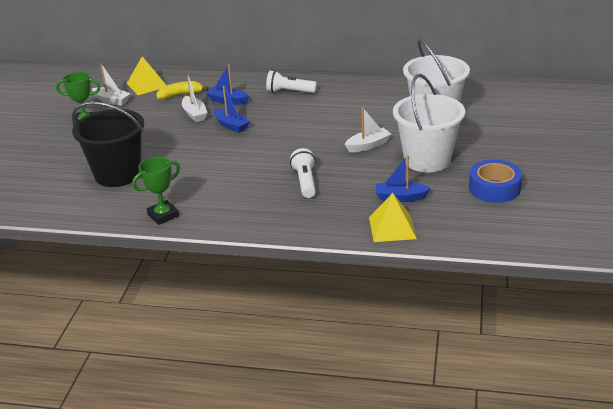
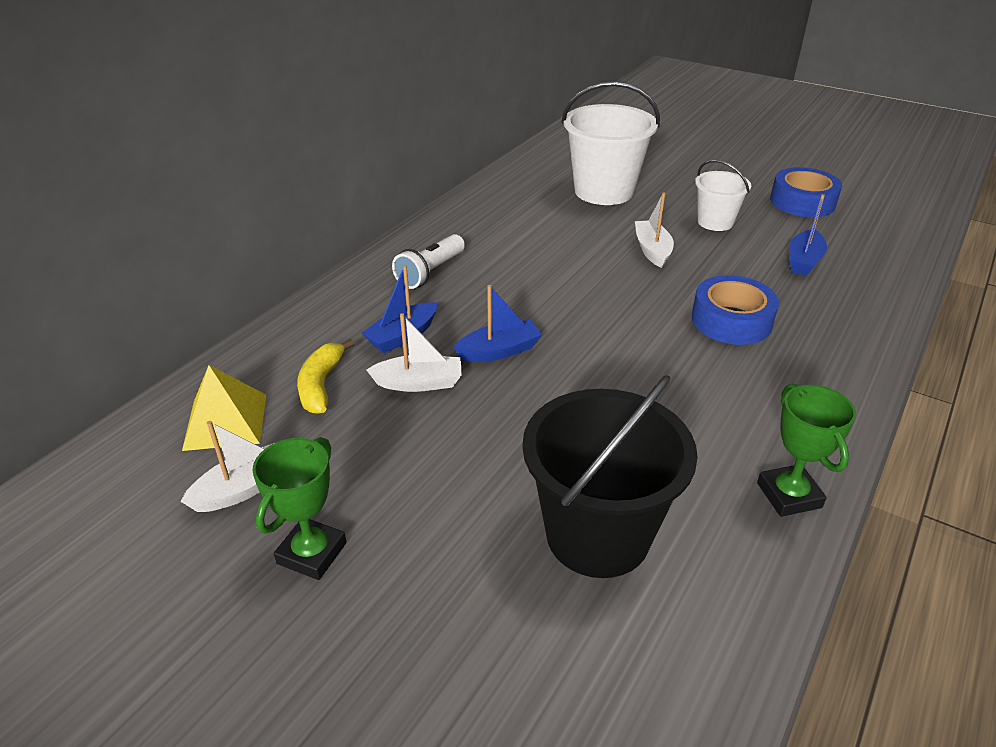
camera: 70 degrees left, 5 degrees up
white flashlight [290,148,316,198] -> blue tape [692,275,779,345]
yellow pyramid [369,193,417,242] -> none
white bucket [393,74,465,173] -> white bucket [695,160,751,231], size x0.56

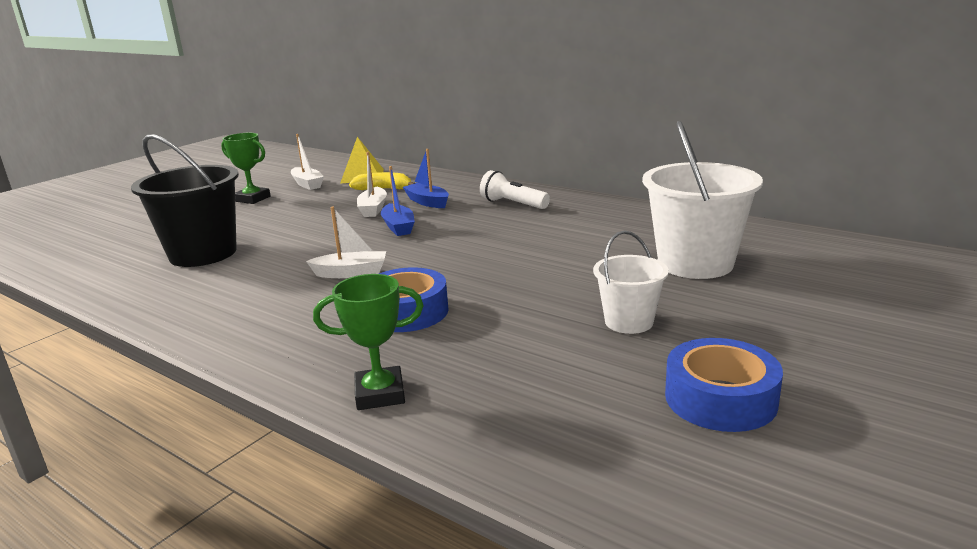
camera: 95 degrees right, 15 degrees down
white boat [635,192,674,268] -> white boat moved to [306,207,386,278]
green trophy [757,383,856,517] -> green trophy moved to [313,274,424,410]
blue boat [789,194,827,276] -> none

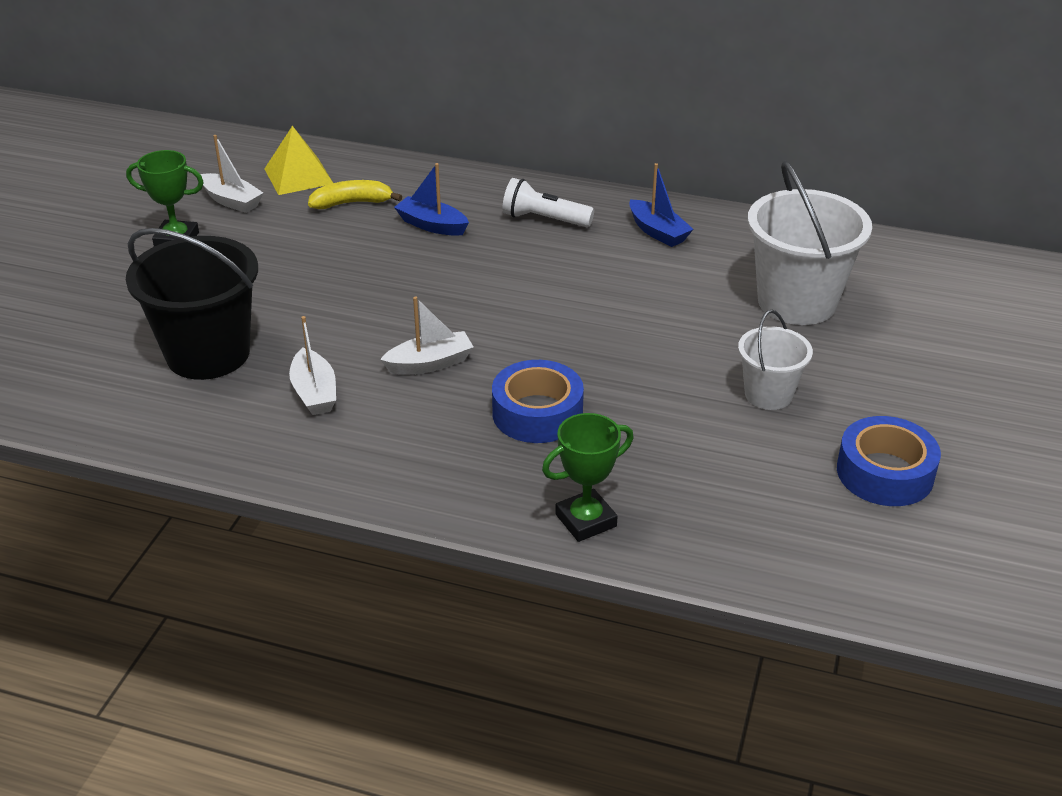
camera: 20 degrees left, 15 degrees up
white boat [357,152,387,217] -> white boat moved to [289,316,336,415]
blue boat [381,166,415,236] -> blue boat moved to [629,163,693,247]

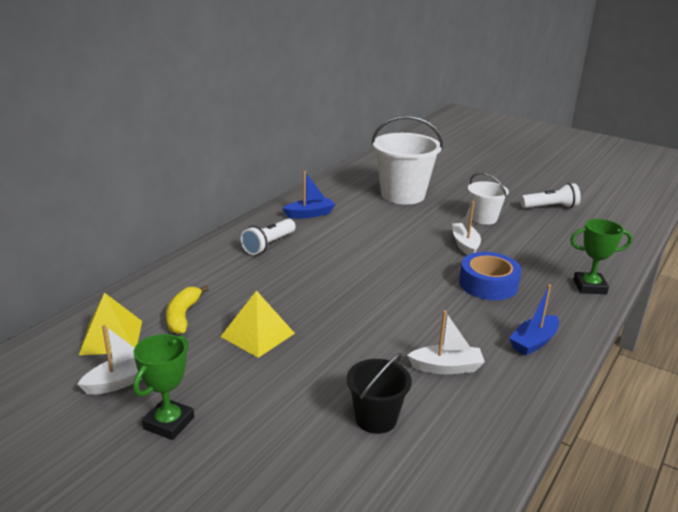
camera: 75 degrees left, 10 degrees down
black bucket [126,228,258,380] -> black bucket [346,353,412,434], size x0.56
white boat [380,296,474,375] -> white boat moved to [452,201,481,255]
blue boat [394,163,469,236] -> blue boat moved to [509,284,559,355]
green trophy [542,413,634,542] -> green trophy turned 75 degrees counterclockwise [570,219,632,294]
blue tape [837,416,941,506] -> white flashlight [520,183,581,208]
none -> yellow pyramid [220,290,295,358]

